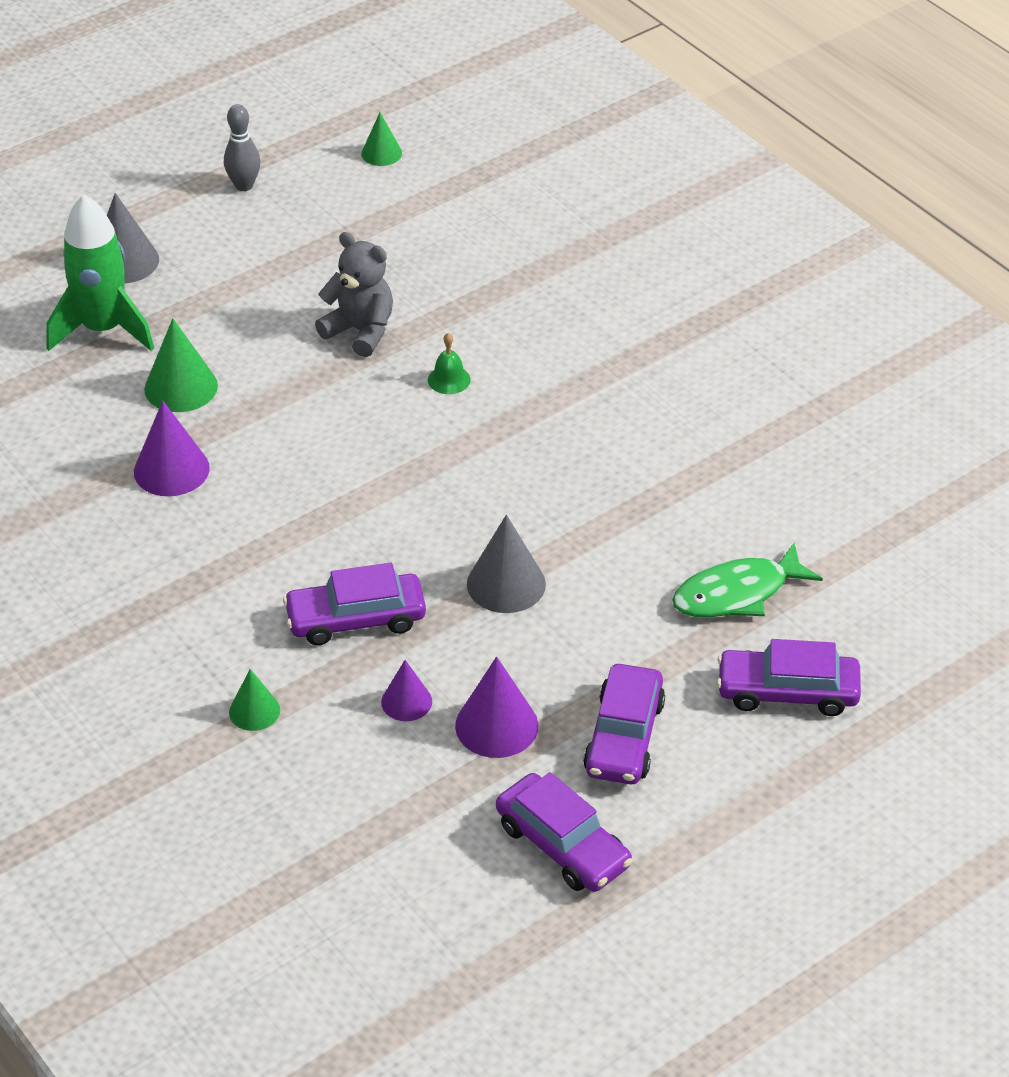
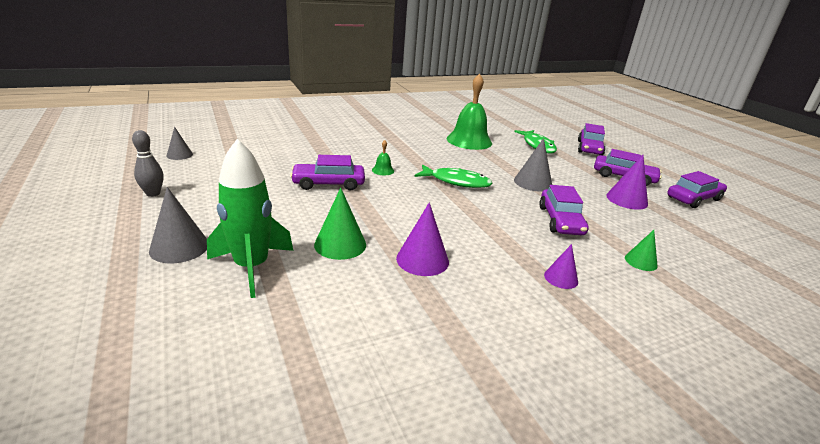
camera: 80 degrees left, 15 degrees down
grey teddy bear [315,232,393,357] -> purple car [290,155,365,191]
green cone [361,113,402,166] -> grey cone [167,127,193,160]
purple cone [381,660,432,721] -> purple cone moved to [544,244,578,289]
none -> green fish [415,165,493,188]
none -> green bell [447,73,492,150]

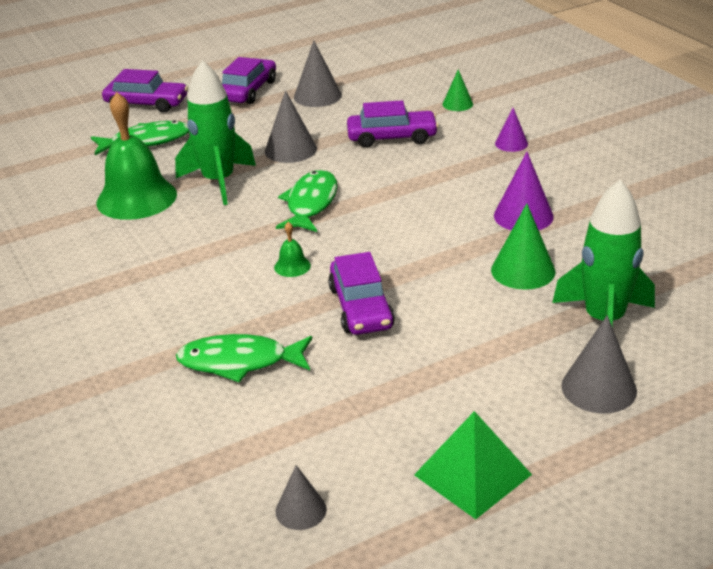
camera: 90 degrees left, 5 degrees up
grey bowling pin [132,130,164,197] -> green pyramid [414,411,532,519]
purple cone [606,155,648,210] -> grey cone [294,40,342,107]
purple car [667,171,727,208] -> none
none -> green rocket [175,60,256,205]
none -> green fish [176,334,312,382]

